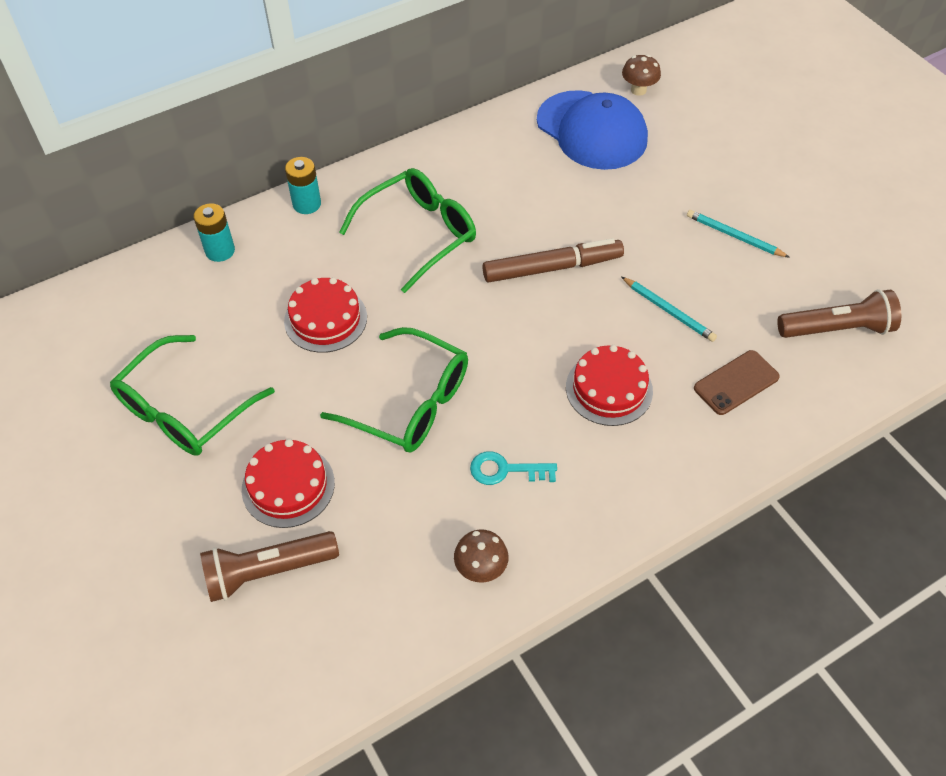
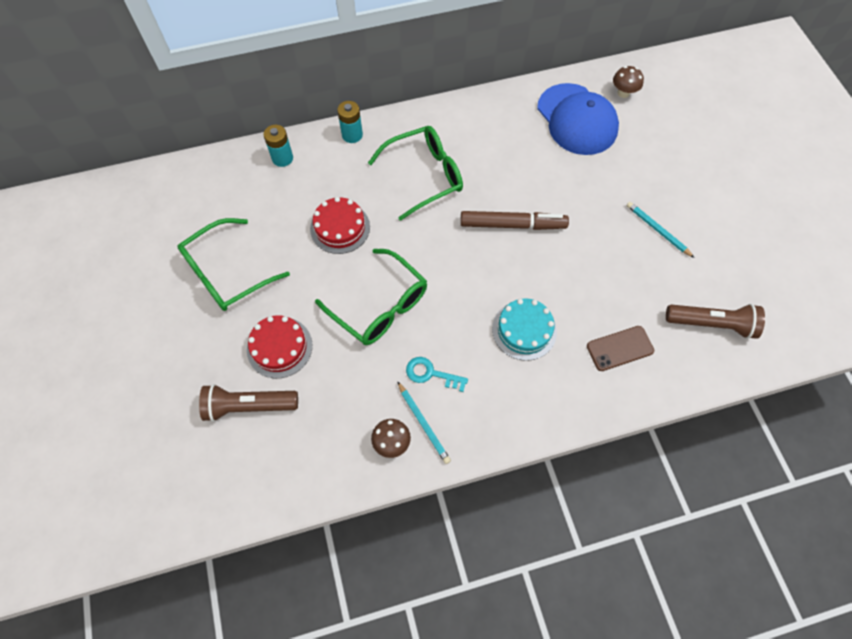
camera: 15 degrees right, 10 degrees up
red cake [566,345,653,426] -> turquoise cake [492,298,557,361]
turquoise pencil [621,276,717,342] -> turquoise pencil moved to [397,381,451,464]

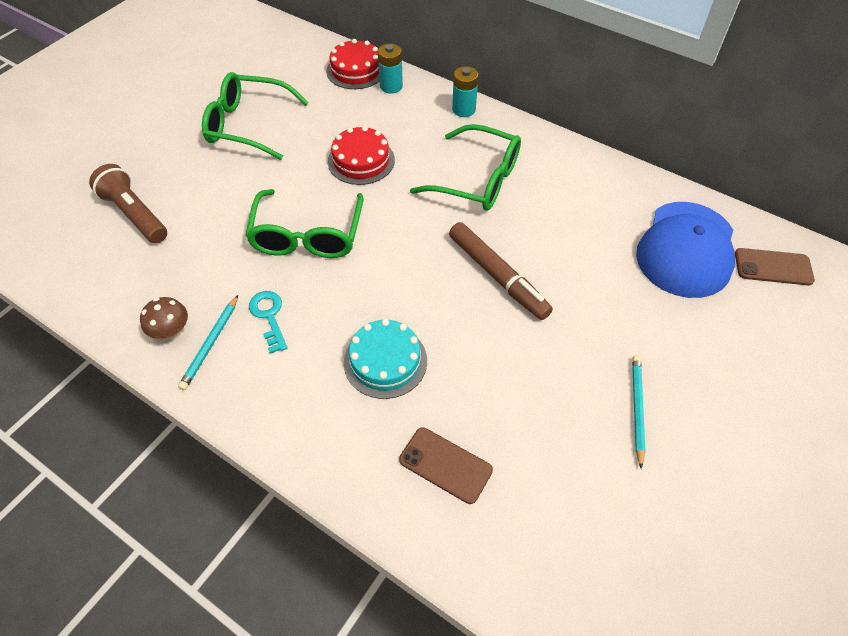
camera: 50 degrees right, 10 degrees down
red cake [247,315,312,378] -> red cake moved to [326,39,380,89]
brown mushroom [613,66,644,98] -> brown phone [735,248,815,285]
brown flashlight [666,304,765,339] -> none

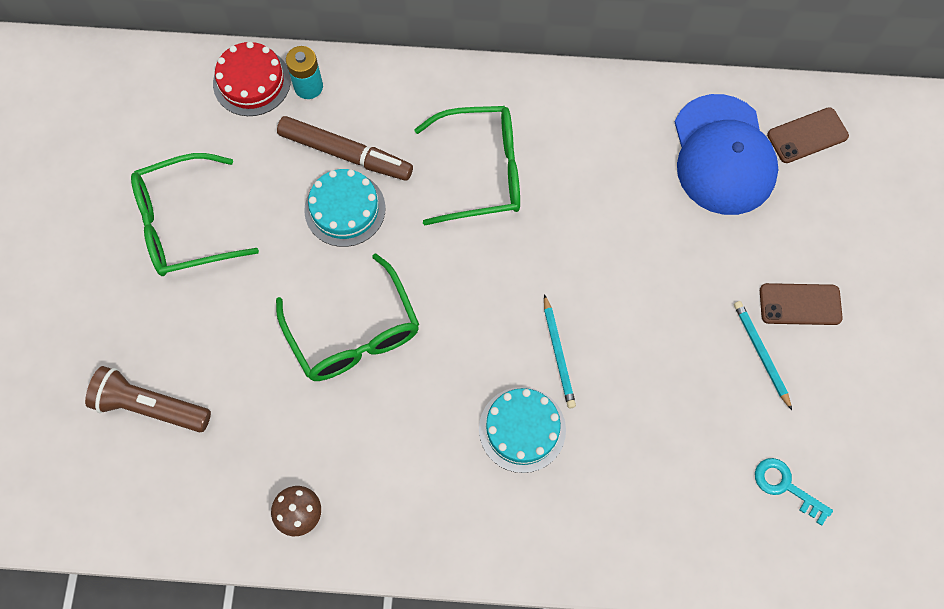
camera: 30 degrees left, 15 degrees up
turquoise pencil [178,295,238,390] -> turquoise pencil moved to [544,294,576,408]
turquoise key [249,291,287,354] -> turquoise key moved to [755,458,833,526]
red cake [328,126,395,185] -> turquoise cake [304,169,386,247]
brown phone [399,427,493,504] -> brown phone moved to [760,283,843,325]
brown marker [449,222,553,320] -> brown marker moved to [277,116,413,181]
turquoise battery [452,66,478,117] -> none

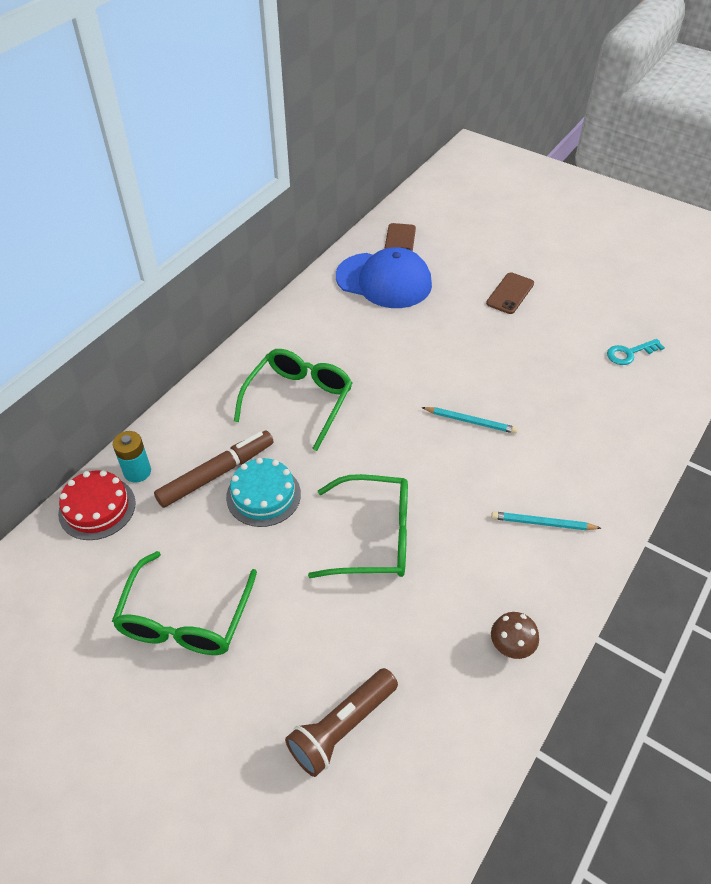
camera: 60 degrees left, 20 degrees down
turquoise cake [479,387,566,473] -> none
turquoise pencil [734,301,792,410] -> turquoise pencil moved to [491,511,601,530]

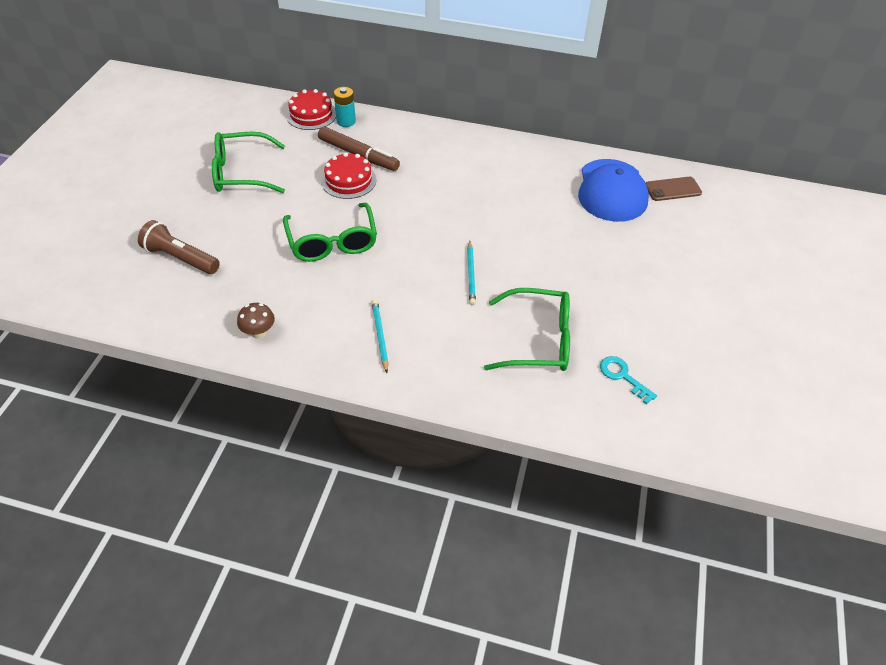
camera: 70 degrees right, 0 degrees up
turquoise cake [226,458,301,527] -> red cake [321,152,376,199]
green glasses [234,349,352,451] -> green glasses moved to [484,288,570,371]
brown phone [486,272,534,314] -> none

